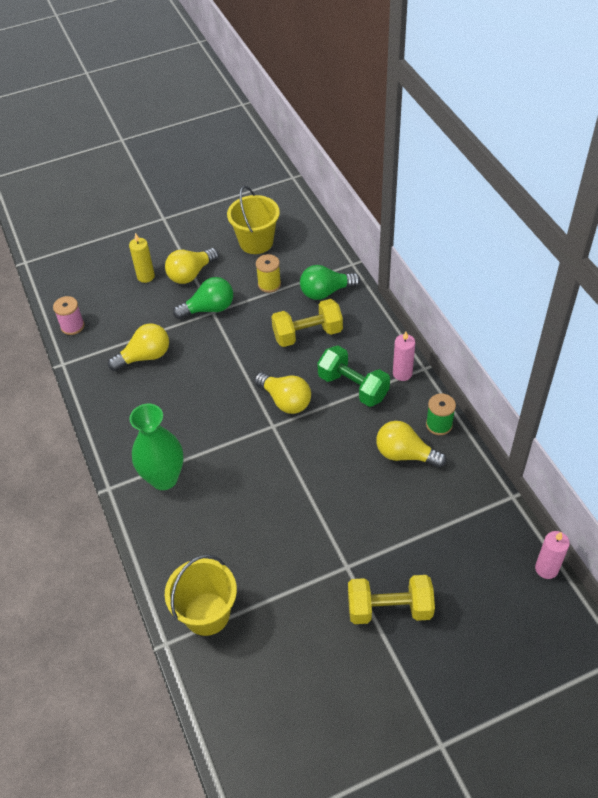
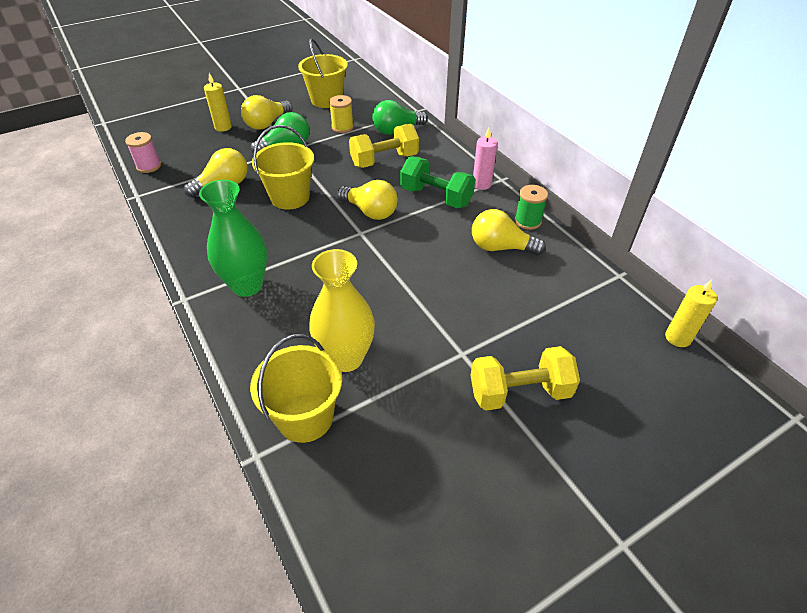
camera: 10 degrees left, 5 degrees down
pink candle [535,531,570,579] -> yellow candle [665,279,717,347]
none -> yellow bucket [252,125,314,210]
none -> yellow vase [309,249,375,372]

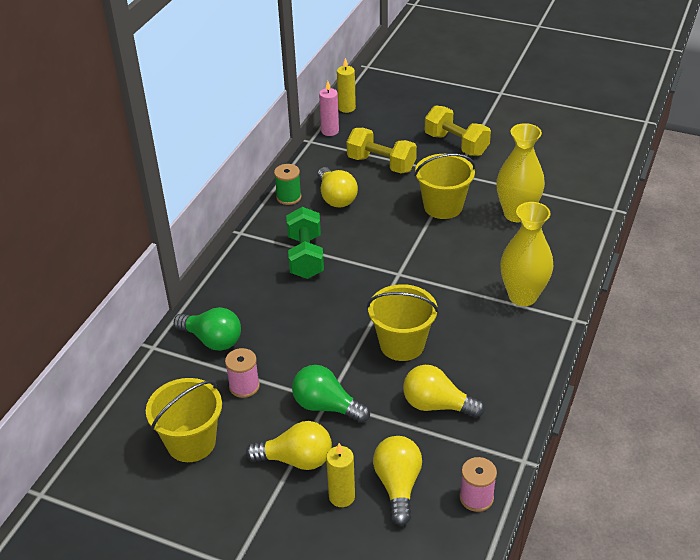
camera: 125 degrees left, 5 degrees down
green vase [199,179,267,297] -> yellow vase [500,202,553,306]
yellow bucket [250,334,342,443] -> yellow bucket moved to [414,154,476,219]
yellow spool [329,95,354,133] -> pink spool [225,348,260,398]
yellow light bulb [337,180,398,220] -> yellow light bulb moved to [373,436,422,526]
yellow dumbbell [349,124,419,168] -> yellow dumbbell moved to [347,128,417,173]
pink candle [473,128,497,190] -> pink candle moved to [319,81,339,136]

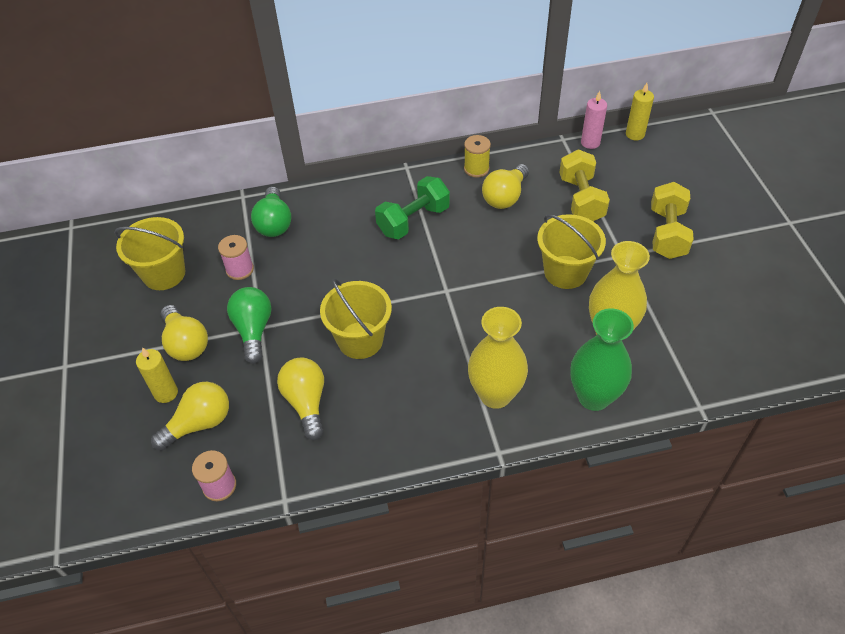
camera: 55 degrees right, 10 degrees up
green spool [274,164,301,205] -> yellow spool [464,135,491,178]
none -> green vase [570,308,634,411]

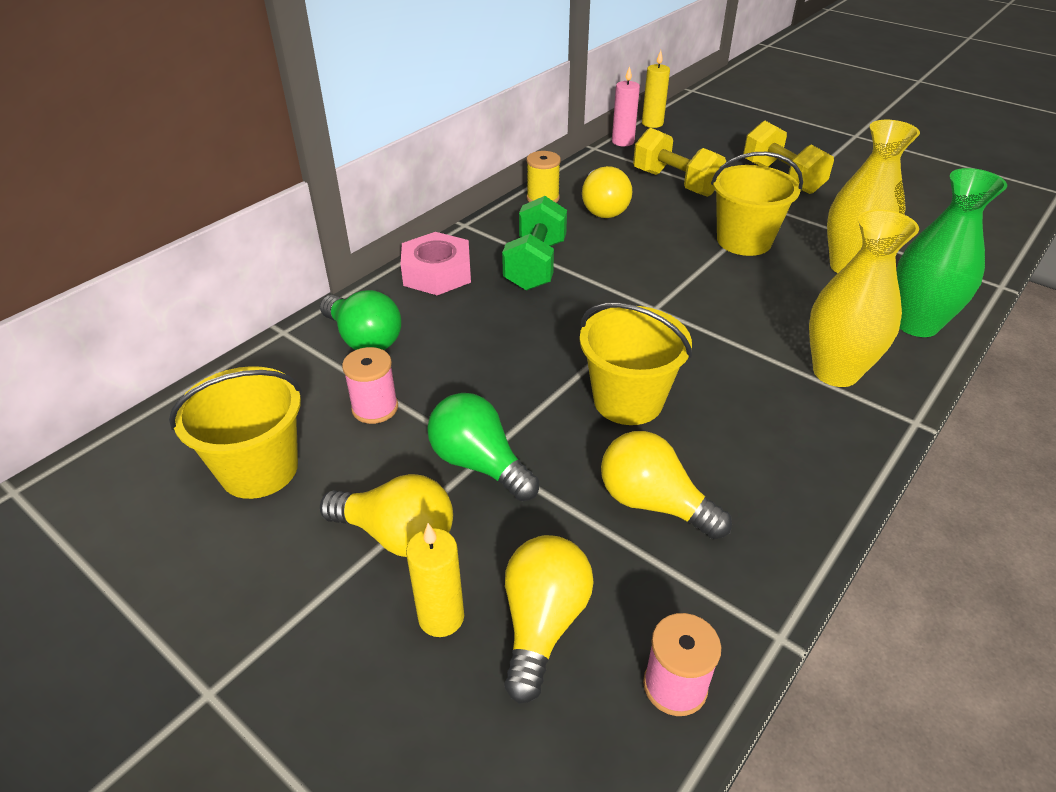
camera: 40 degrees left, 10 degrees down
none -> pink nut [401,232,471,295]

